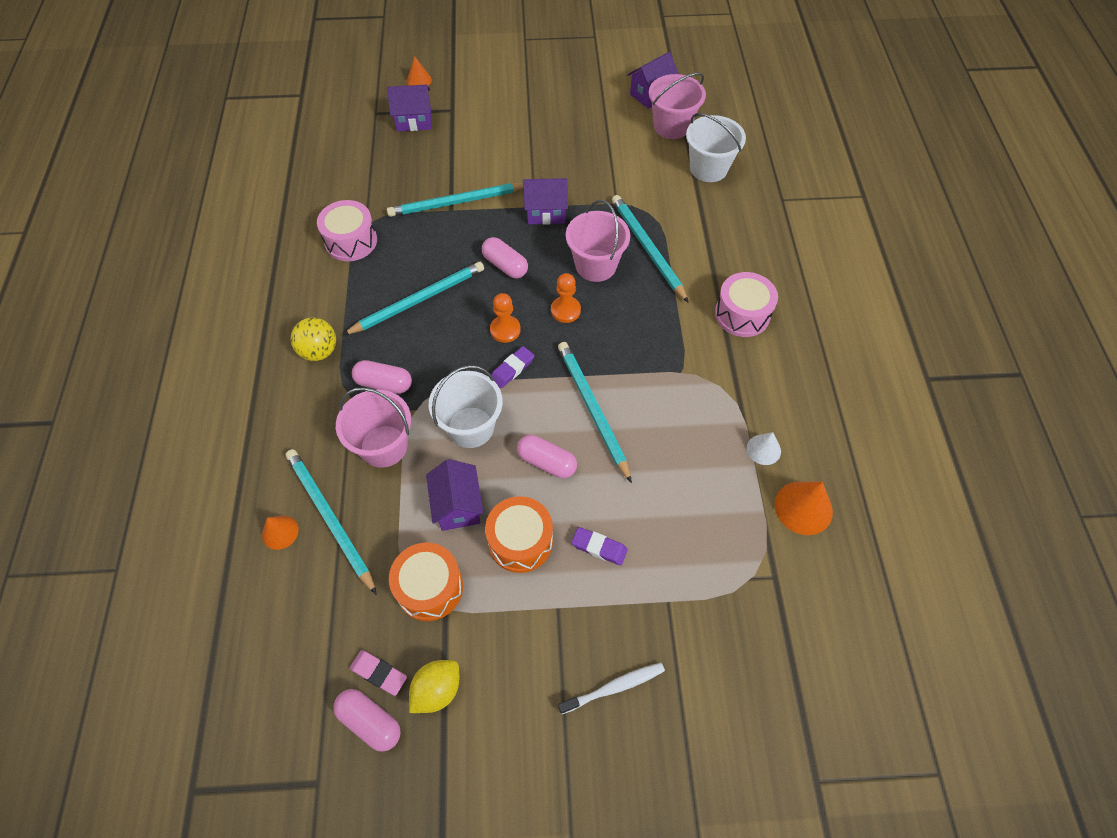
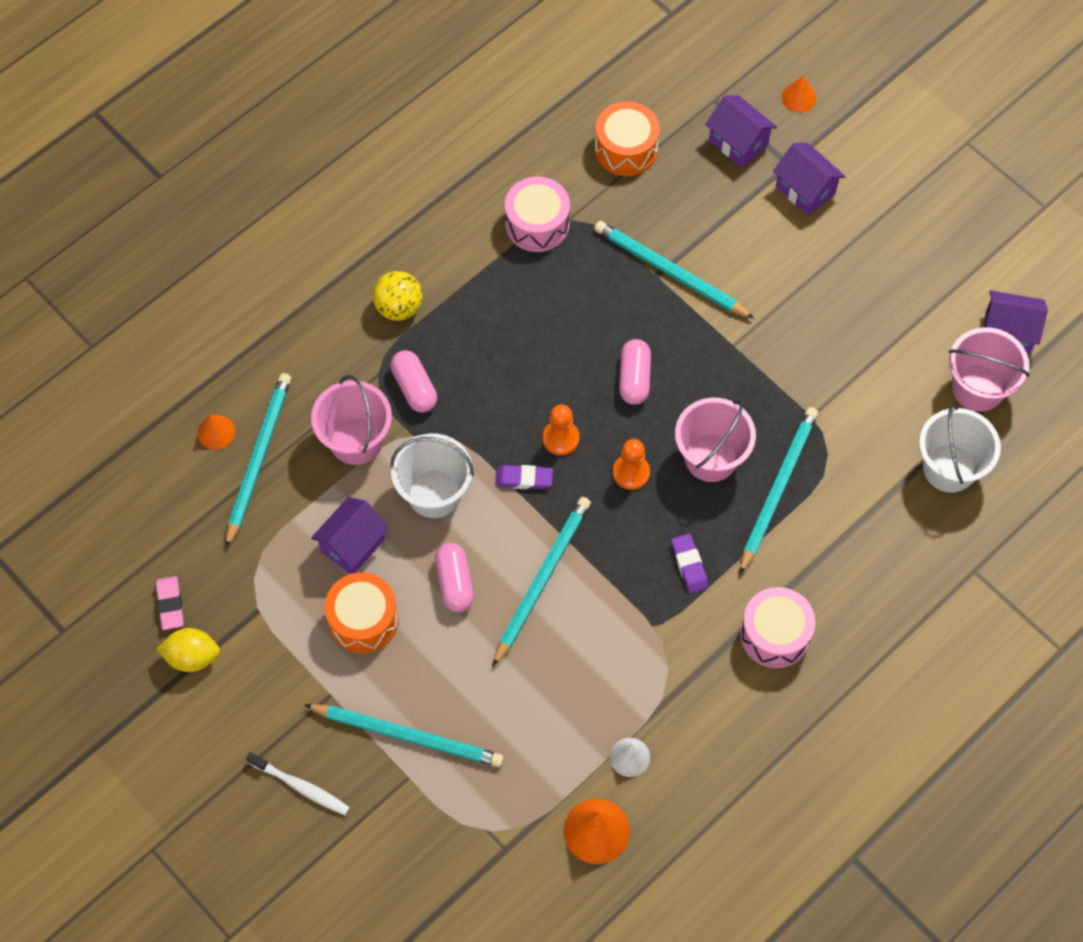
camera: 50 degrees right, 5 degrees up
pink capsule [334,689,401,752] -> none
turquoise pencil [343,262,484,335] -> turquoise pencil moved to [304,704,504,767]
orange drum [389,543,463,621] -> orange drum moved to [595,101,660,176]
purple house [523,178,568,225] -> purple house moved to [773,143,846,216]
purple eraser [571,527,628,566] -> purple eraser moved to [671,534,708,593]

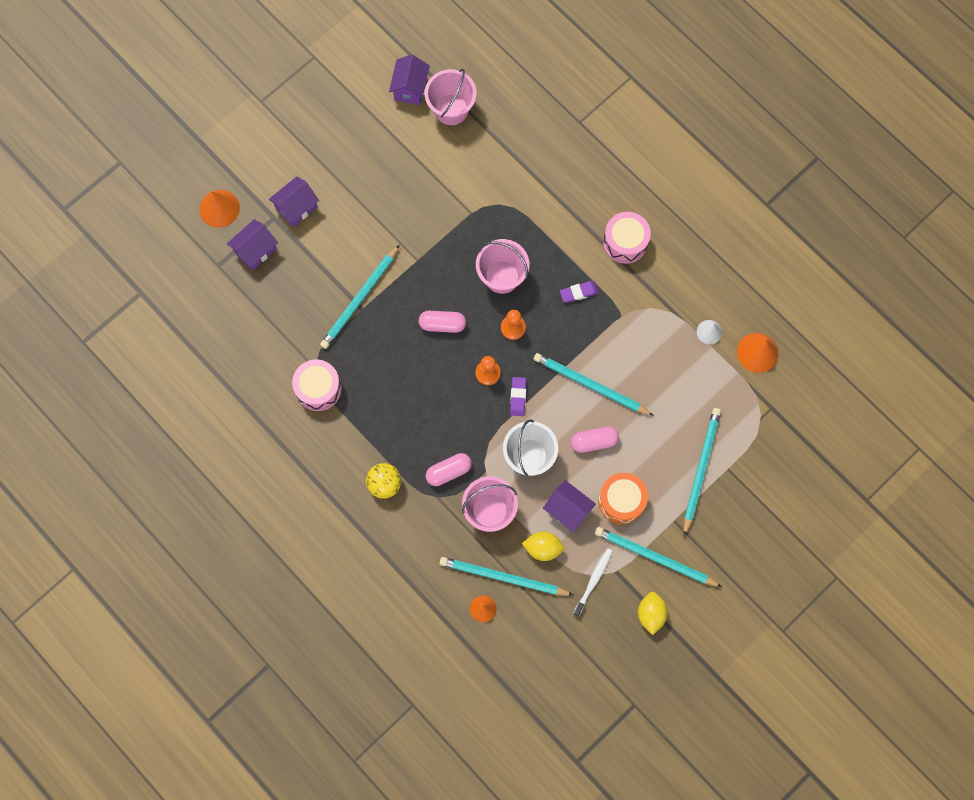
camera: 90 degrees left, 10 degrees up
pink eraser [156,576,184,630] -> none
white toothbrush [246,752,350,815] -> white toothbrush moved to [573,548,613,617]
orange drum [595,101,660,176] -> none
turquoise pencil [739,407,818,575] -> turquoise pencil moved to [595,527,722,587]
orange cone [781,75,816,113] -> orange cone [199,190,240,228], size x1.62
white bucket [919,403,1001,493] -> none
none -> yellow lemon [522,531,564,561]

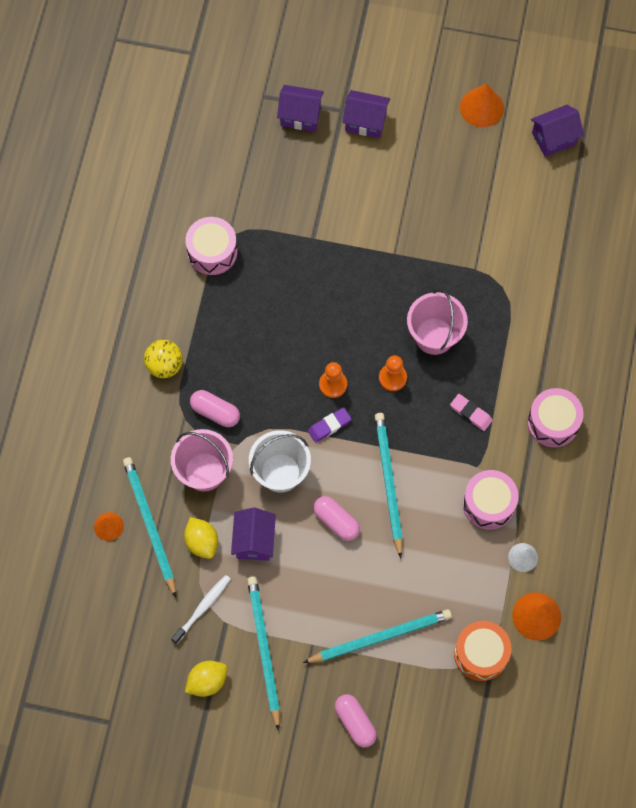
camera: 55 degrees right, 5 degrees down
orange cone [199,190,240,228] -> orange cone moved to [460,83,504,127]
turquoise pencil [320,244,400,349] -> none
pink capsule [419,311,466,333] -> pink capsule moved to [335,694,377,748]
pink bucket [424,69,477,125] -> none
purple eraser [560,281,599,303] -> pink eraser [450,394,493,431]
white toothbrush [573,548,613,617] -> white toothbrush turned 45 degrees counterclockwise [171,575,231,644]
orange drum [598,473,648,524] -> orange drum moved to [454,621,512,681]
none -> pink drum [463,470,519,530]

